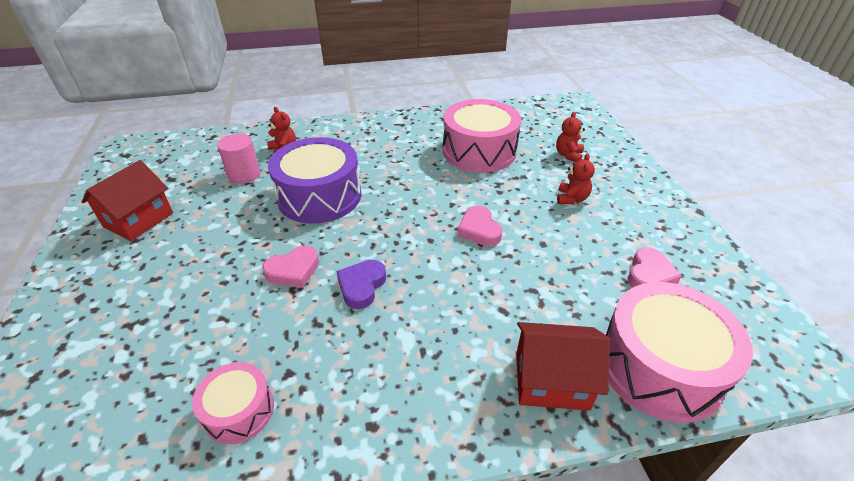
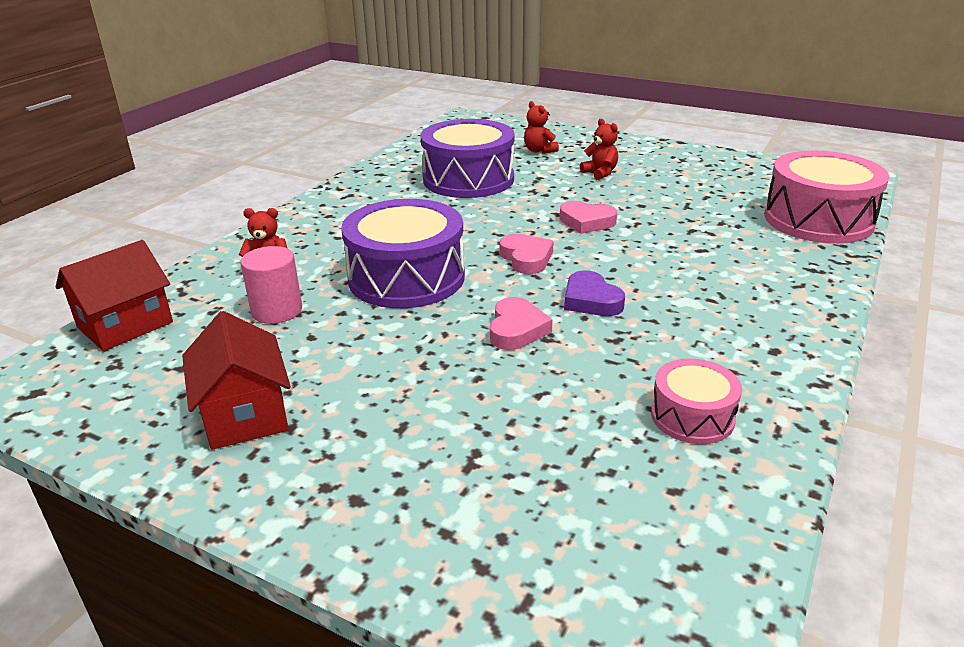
camera: 50 degrees left, 10 degrees down
pink drum [443,99,521,173] -> purple drum [421,119,515,198]
red house [516,322,610,411] -> red house moved to [56,240,173,351]
pink heart [628,247,682,288] -> pink heart moved to [499,234,554,274]

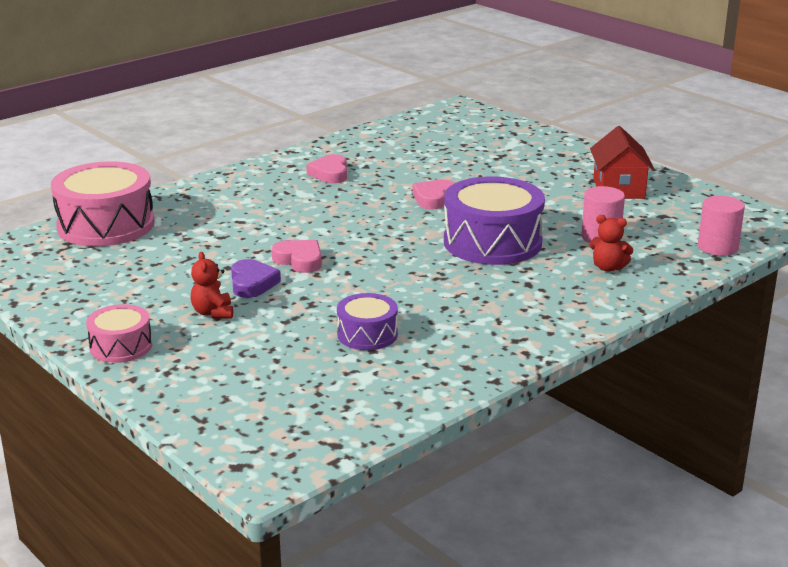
camera: 160 degrees left, 5 degrees down
red house [56,240,173,351] -> pink cylinder [698,196,745,256]
purple drum [421,119,515,198] -> purple drum [337,293,398,350], size x0.53
pink heart [499,234,554,274] -> pink heart moved to [307,154,347,183]
red teddy bear [524,101,559,153] -> none
purple heart [564,270,625,316] -> purple heart moved to [231,259,281,298]
pink drum [651,359,742,444] -> pink drum moved to [86,304,152,363]

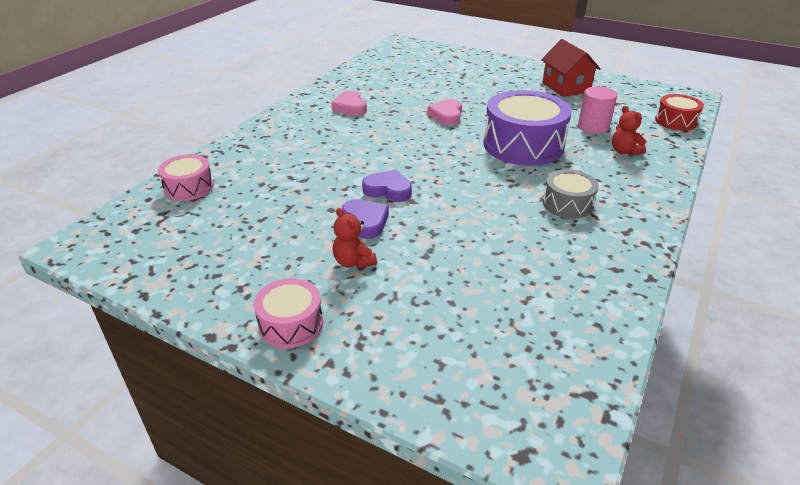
camera: 20 degrees left, 10 degrees up
pink drum [51,161,155,246] -> pink drum [158,154,214,201], size x0.53
pink heart [272,240,322,273] -> purple heart [362,169,412,202]
purple drum [337,293,398,350] -> none
red teddy bear [589,215,633,272] -> red teddy bear turned 60 degrees clockwise [612,106,646,156]
pink cylinder [698,196,745,256] -> red drum [655,94,704,131]
none -> grey drum [543,169,599,219]

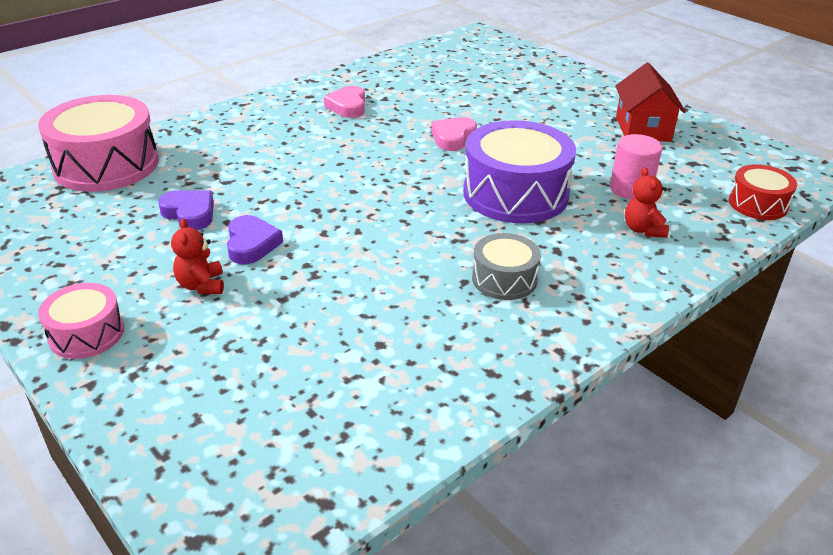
camera: 20 degrees right, 0 degrees up
pink drum [158,154,214,201] -> pink drum [38,95,159,192], size x1.88
purple heart [362,169,412,202] -> purple heart moved to [158,190,214,230]

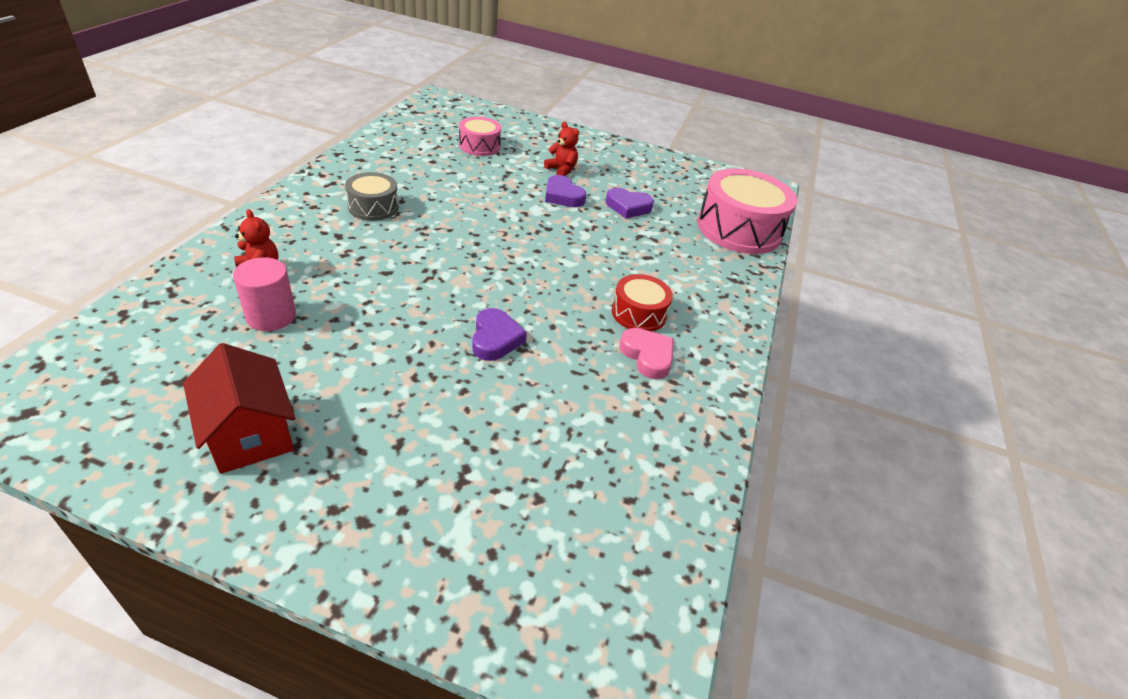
camera: 145 degrees right, 5 degrees up
pink drum [38,283,124,359] -> pink drum moved to [459,117,501,156]
pink heart [431,117,477,151] -> purple heart [472,308,527,361]
purple drum [463,120,576,223] -> none
red drum [729,164,797,220] -> red drum moved to [612,274,673,332]

